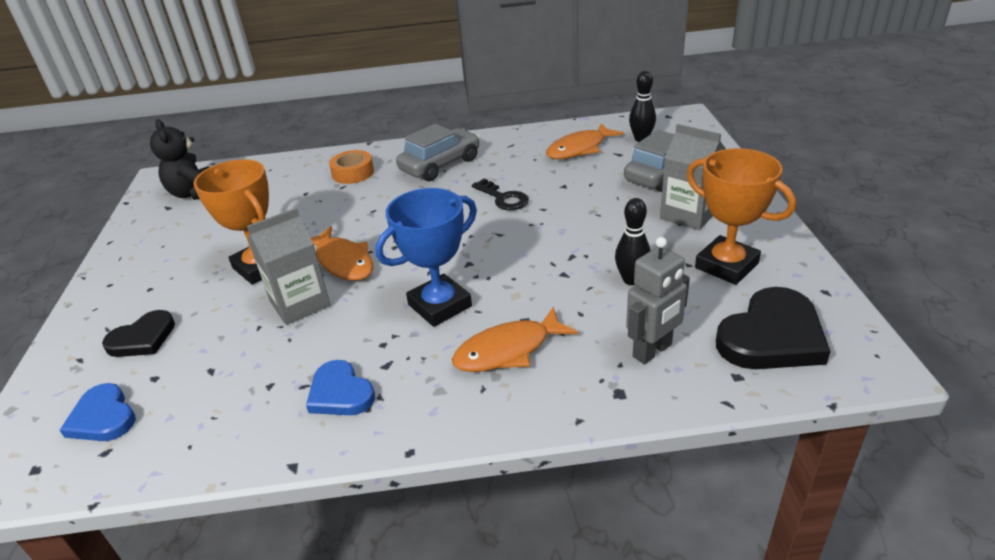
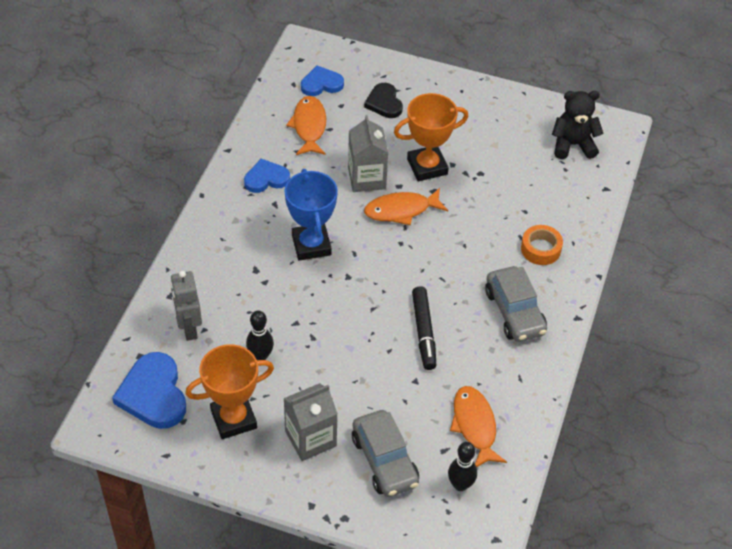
camera: 110 degrees right, 15 degrees up
orange fish [452,307,578,372] -> orange fish moved to [286,96,326,155]
black key [472,178,529,210] -> black marker [412,286,436,370]
black heart [716,287,831,369] -> blue heart [112,352,186,429]

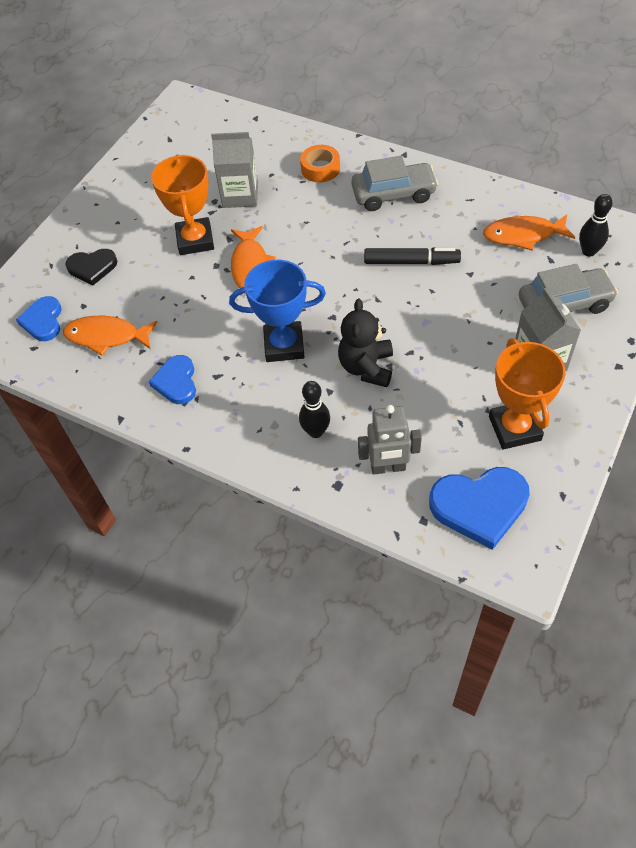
camera: 75 degrees left, 5 degrees up
black bowling pin [246,310,274,360] -> black bowling pin moved to [299,381,330,438]
grey carton [348,115,388,192] -> grey carton moved to [211,132,258,208]
black teddy bear [552,91,604,159] -> black teddy bear moved to [338,299,393,387]

